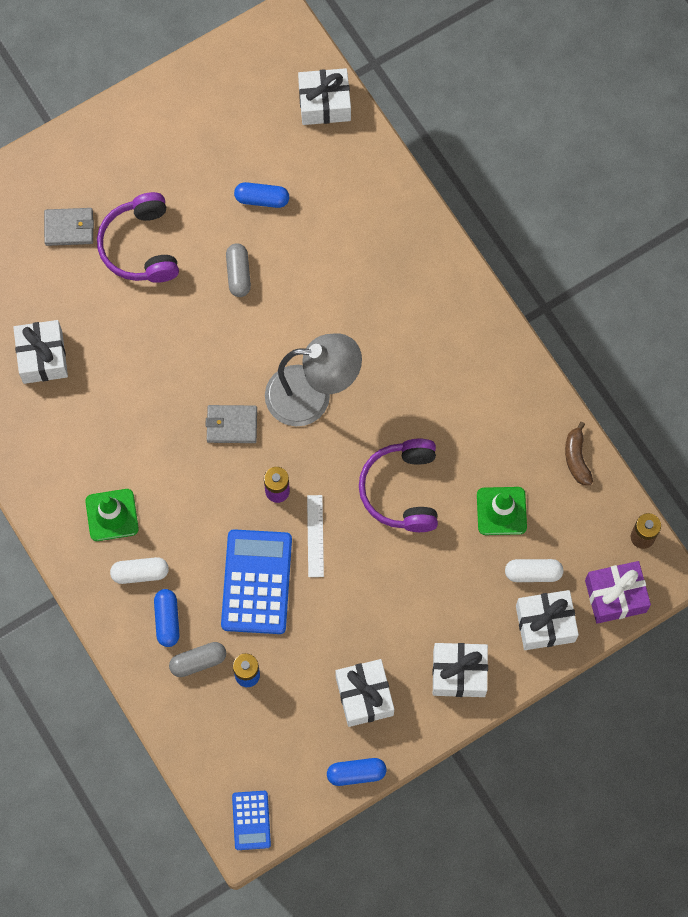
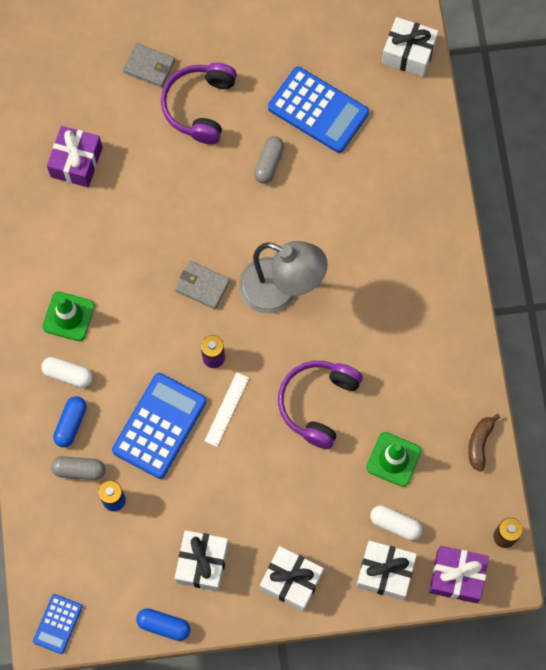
camera: 25 degrees right, 0 degrees up
white gift [13,320,68,384] -> purple gift [47,126,102,187]
blue capsule [234,182,289,208] -> blue calculator [268,67,369,153]

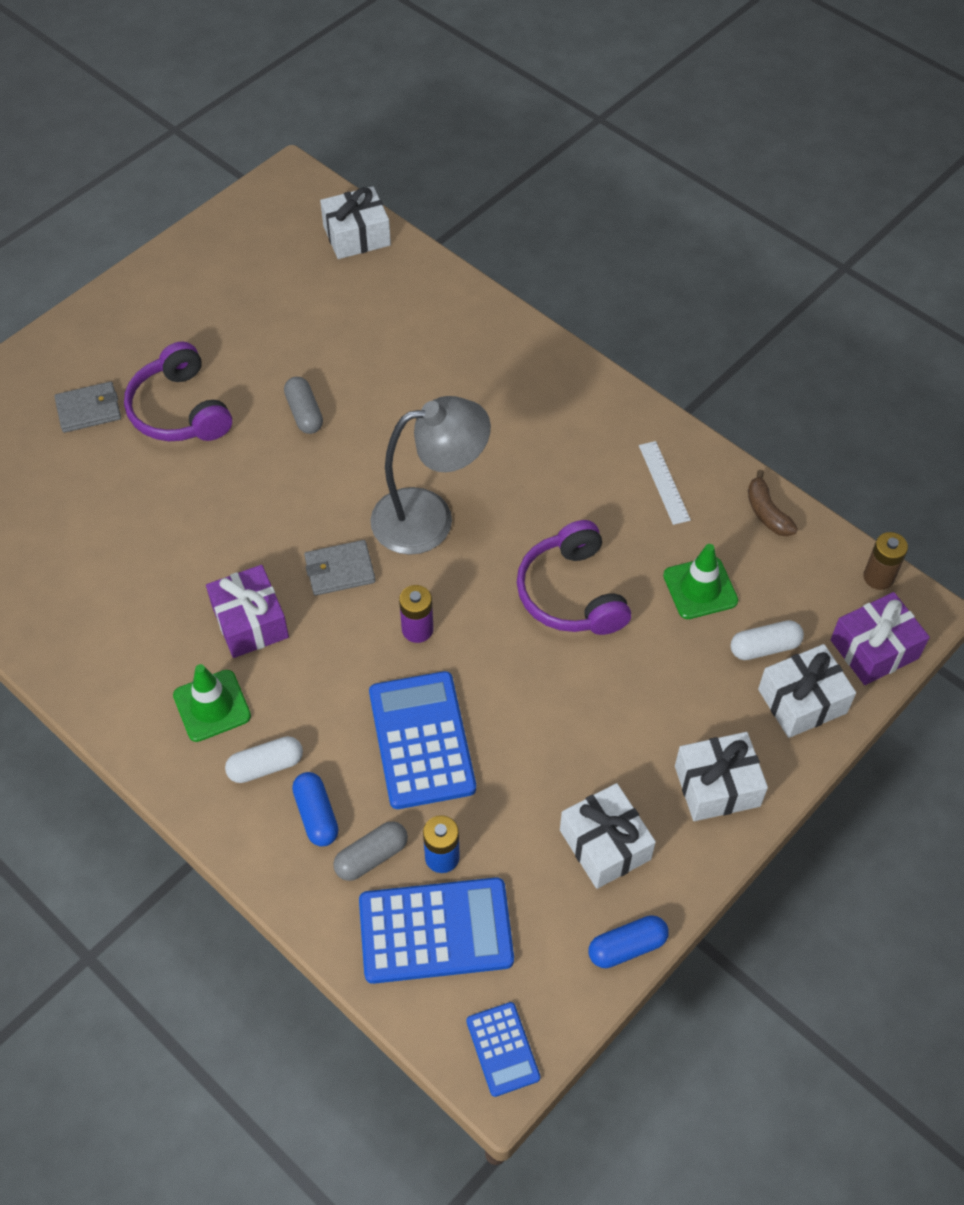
camera: 40 degrees left, 15 degrees down
purple gift [47,126,102,187] -> purple gift moved to [206,565,289,658]
white ruler [205,372,249,447] -> white ruler moved to [639,441,691,525]
blue calculator [268,67,369,153] -> blue calculator moved to [359,877,514,984]

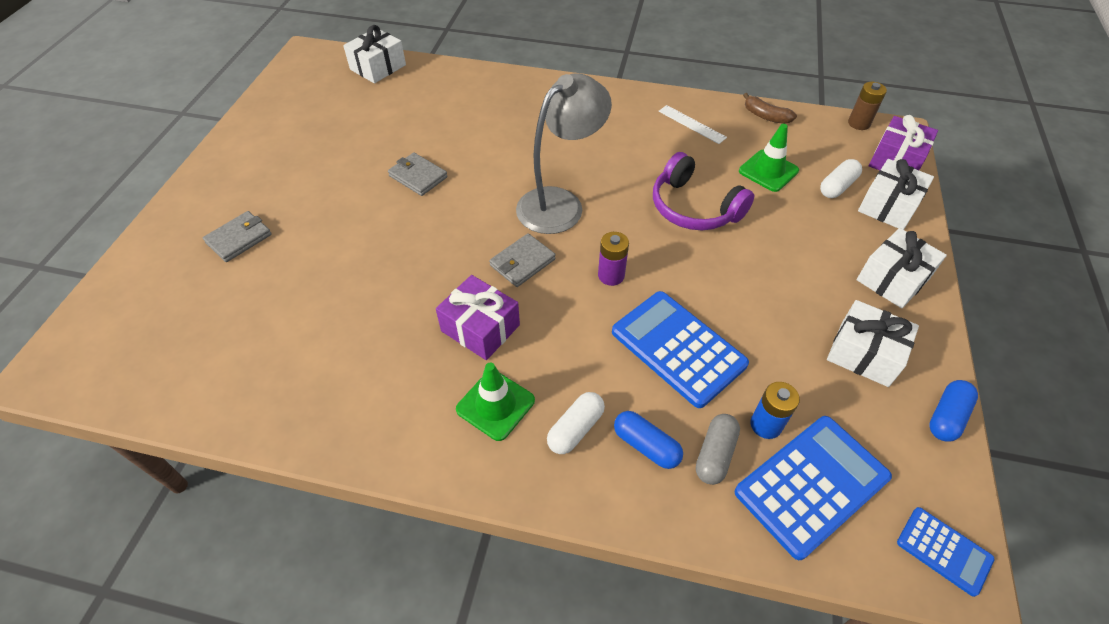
camera: 30 degrees left, 5 degrees down
purple headphones [124,342,232,441] -> none
grey capsule [284,377,323,434] -> grey wallet [388,152,448,196]

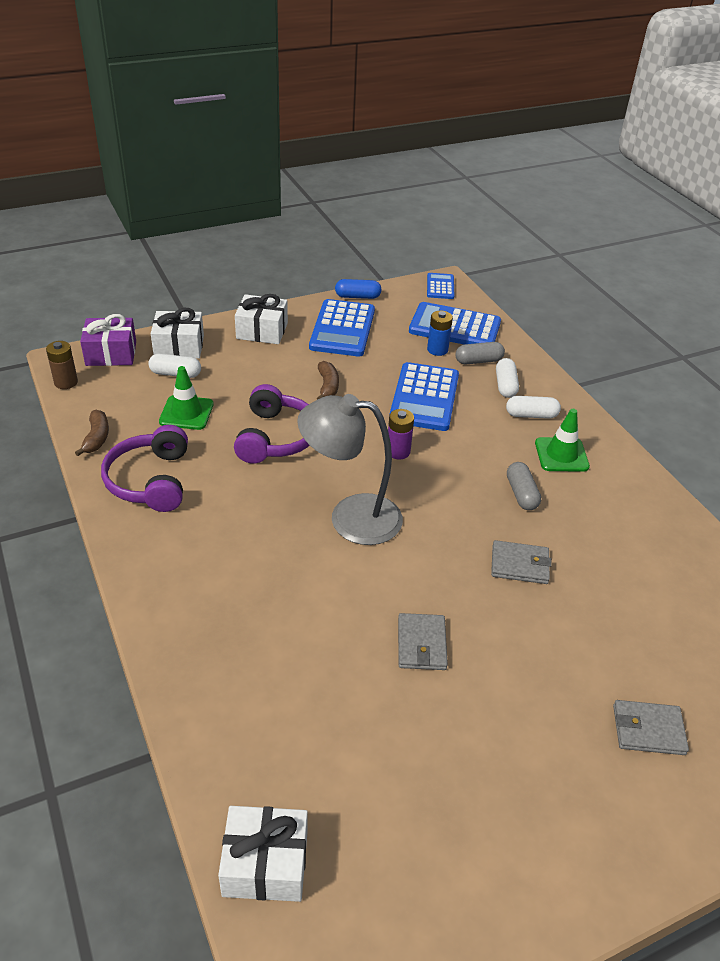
camera: 130 degrees left, 10 degrees down
purple gift [436,275,520,360] -> grey capsule [507,462,541,510]
grey wallet [489,233,556,287] -> grey wallet moved to [491,540,552,584]
blue capsule [614,411,683,469] -> white capsule [496,358,519,398]
white ruler [659,105,727,144] -> purple headphones [101,425,188,512]
white gift [827,300,919,387] -> blue calculator [309,299,375,357]
none -> brown banana [317,361,339,400]

